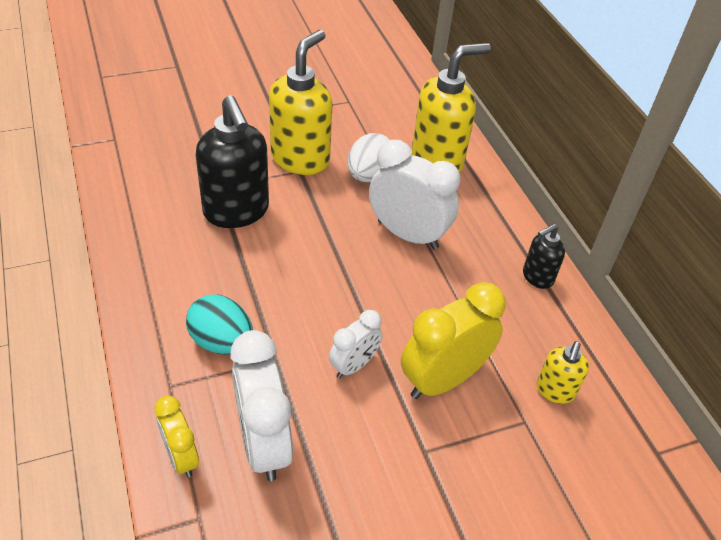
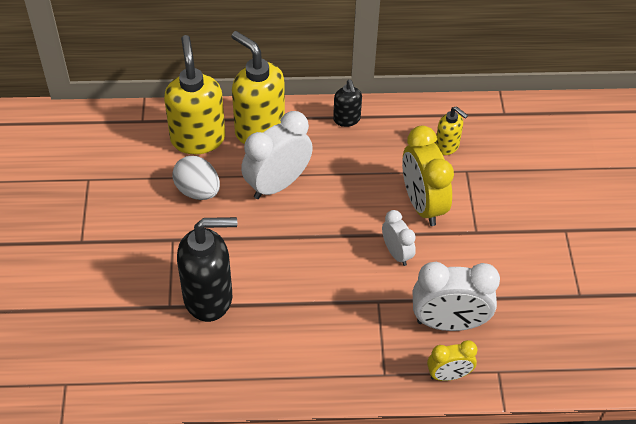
camera: 70 degrees left, 5 degrees up
turquoise egg [186,295,253,355] -> none
yellow soap dispenser [269,30,333,175] -> yellow soap dispenser moved to [231,31,285,144]

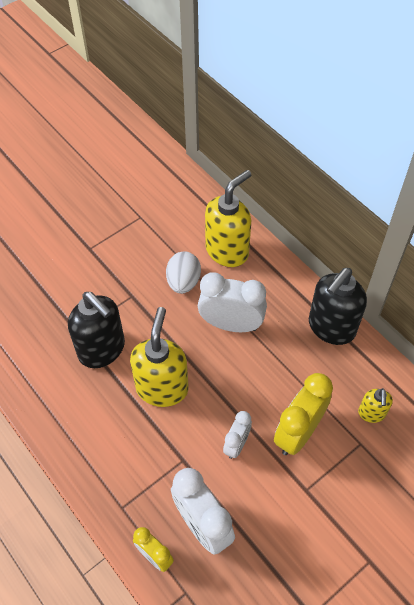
camera: 55 degrees right, 5 degrees up
yellow soap dispenser [231,31,285,144] -> yellow soap dispenser moved to [130,307,189,407]
black soap dispenser [333,80,362,127] -> black soap dispenser [309,268,367,345], size x1.95

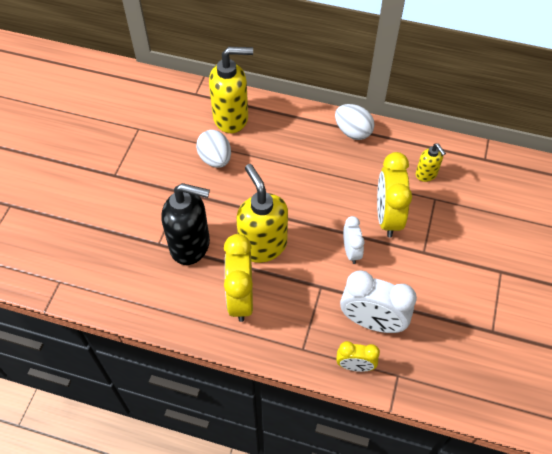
camera: 35 degrees left, 0 degrees up
white clock [198,272,267,332] -> none
yellow soap dispenser [205,170,252,267] -> yellow soap dispenser turned 75 degrees clockwise [209,47,253,133]
black soap dispenser [309,268,367,345] -> white egg [335,104,375,140]
none -> yellow clock [224,234,253,322]

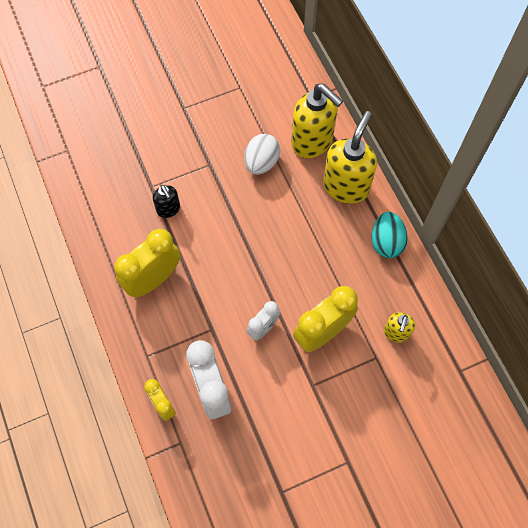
camera: 50 degrees right, 10 degrees up
black soap dispenser [162,183,210,265] -> black soap dispenser [153,185,180,218], size x0.51
yellow soap dispenser [236,164,288,263] -> yellow soap dispenser moved to [323,111,377,204]
white egg [335,104,375,140] -> turquoise egg [372,212,408,258]

